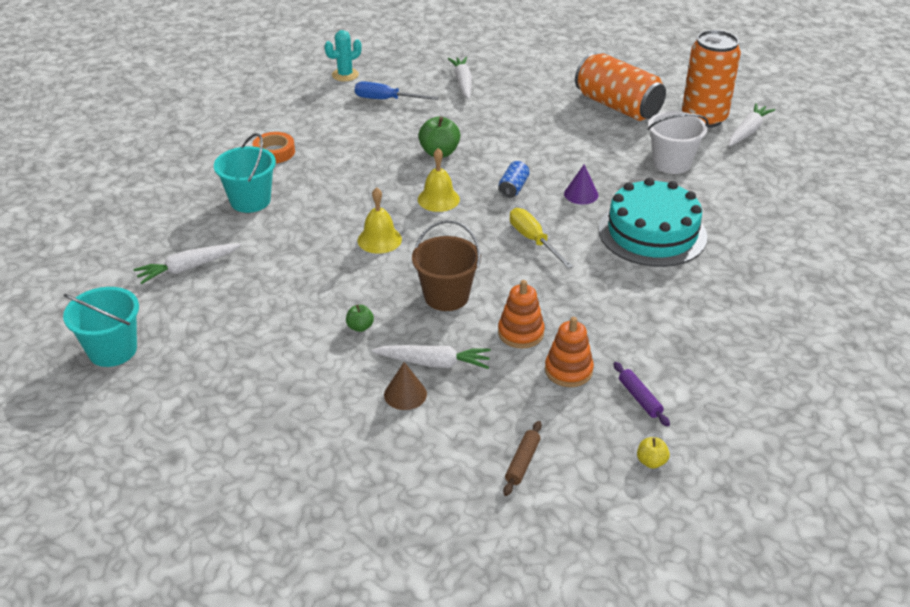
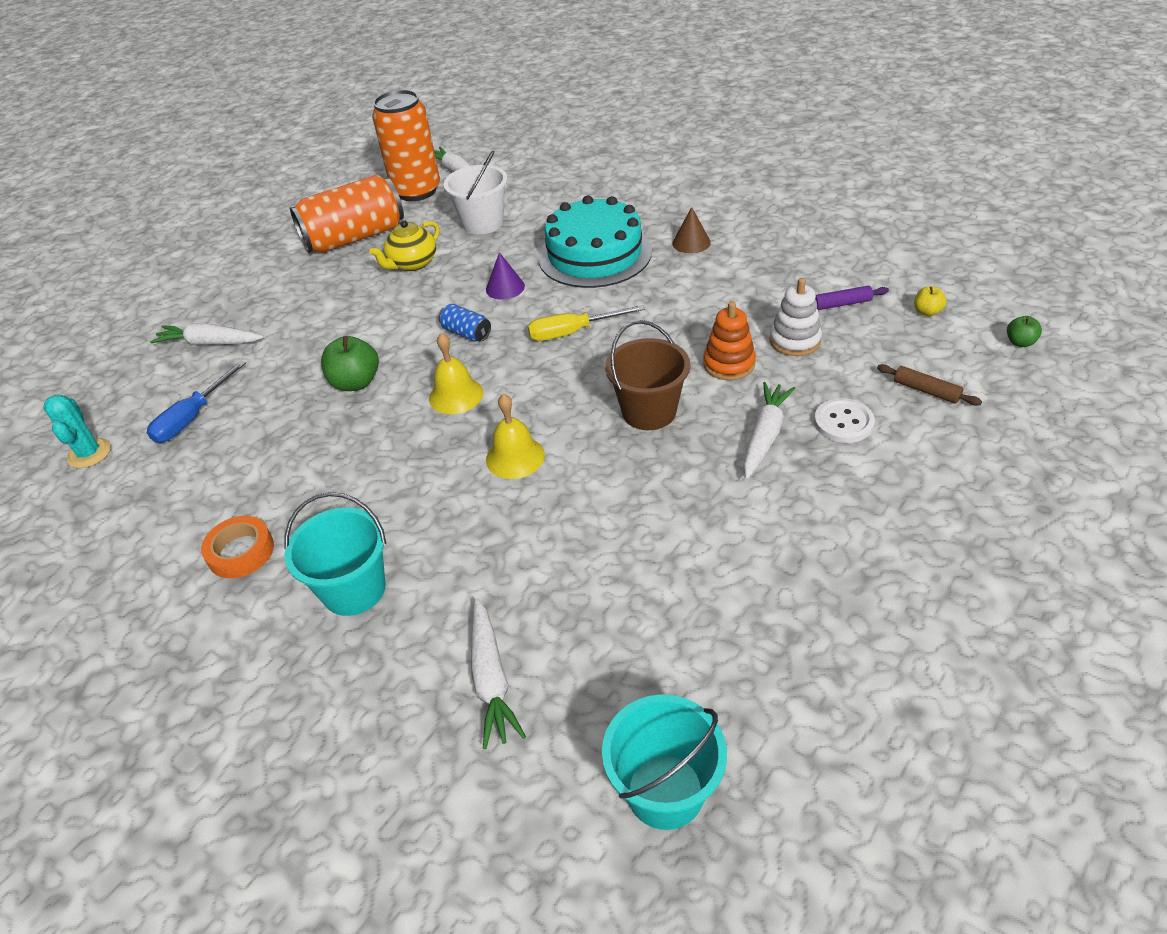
camera: 70 degrees left, 5 degrees up
green apple [346,305,374,332] -> green apple moved to [1007,316,1042,347]
brown cone [384,362,427,410] -> brown cone moved to [672,207,711,253]
orange stacking toy [545,317,594,387] -> white stacking toy [770,278,822,356]
none -> yellow teapot [369,220,439,271]
none -> white button [814,398,875,443]

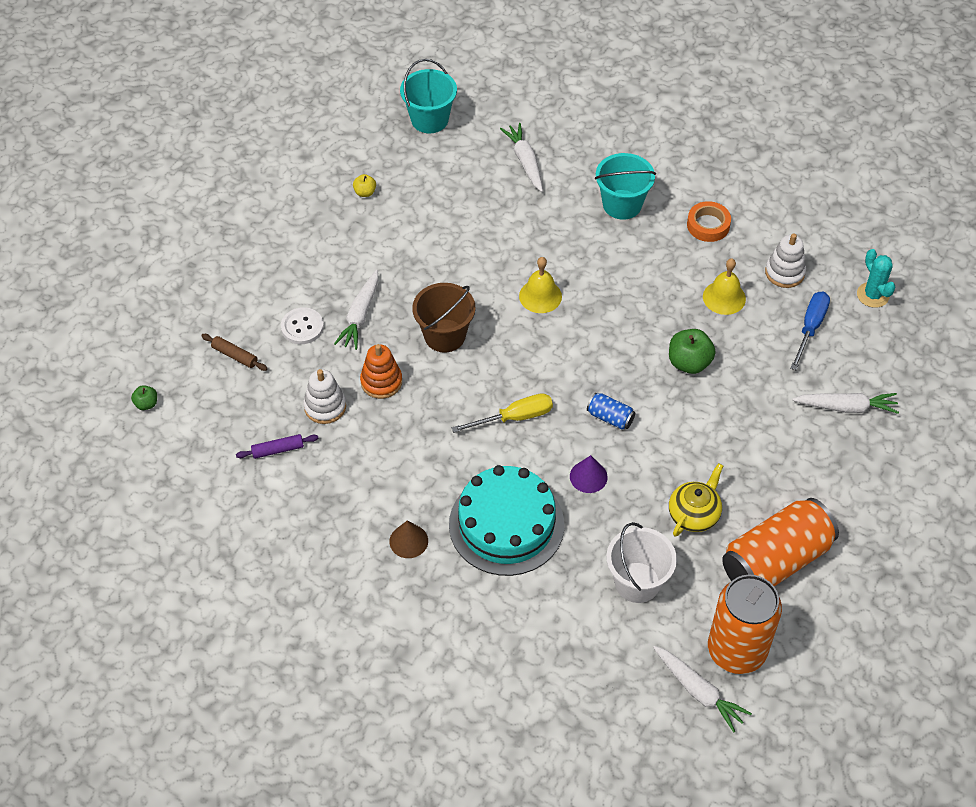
camera: 170 degrees right, 10 degrees up
yellow bell [429,333,483,414] -> yellow bell moved to [703,258,746,315]
yellow apple [914,286,947,316] -> yellow apple moved to [353,174,376,197]
none -> white stacking toy [765,233,806,288]

